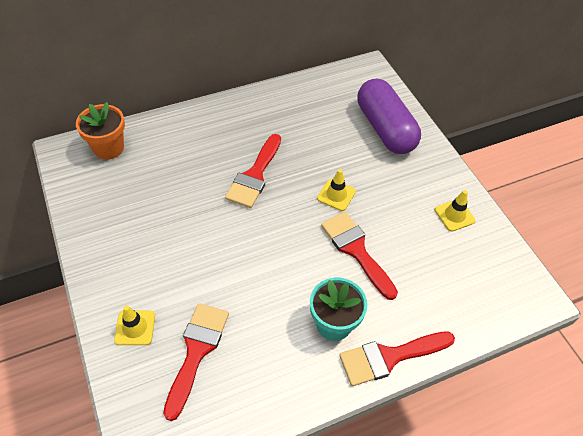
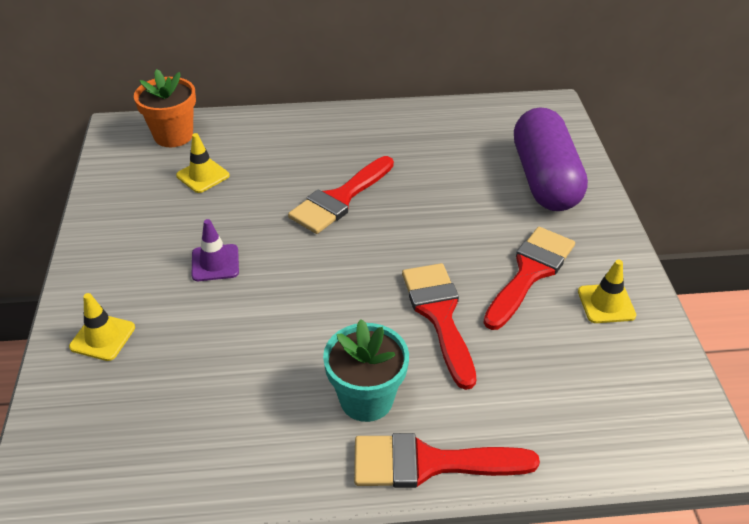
camera: 20 degrees right, 10 degrees down
red brush [163,303,229,421] -> red brush moved to [483,227,575,330]
yellow traffic cone [317,169,356,211] -> yellow traffic cone moved to [176,133,230,193]
none -> purple traffic cone [192,219,239,281]

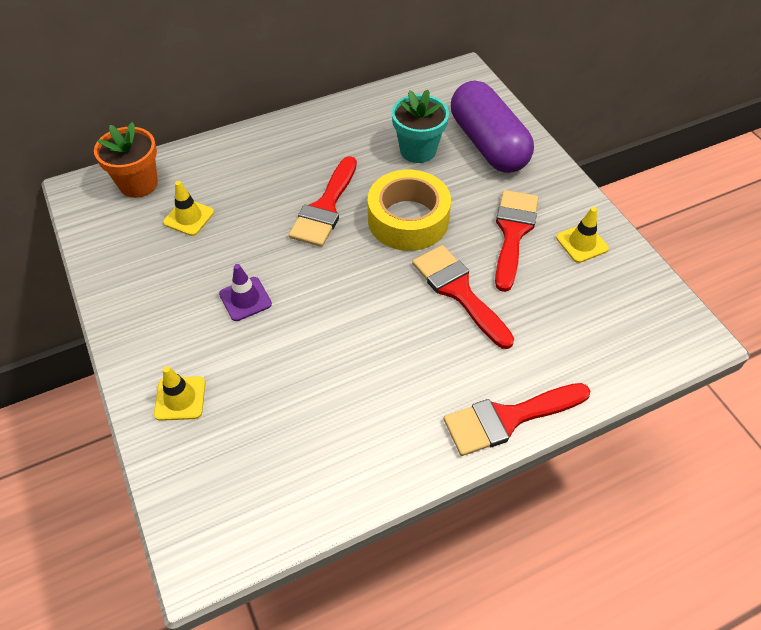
camera: 20 degrees left, 10 degrees up
turquoise flower pot [323,319,409,422] -> turquoise flower pot moved to [392,89,449,163]
none -> yellow tape [368,170,451,251]

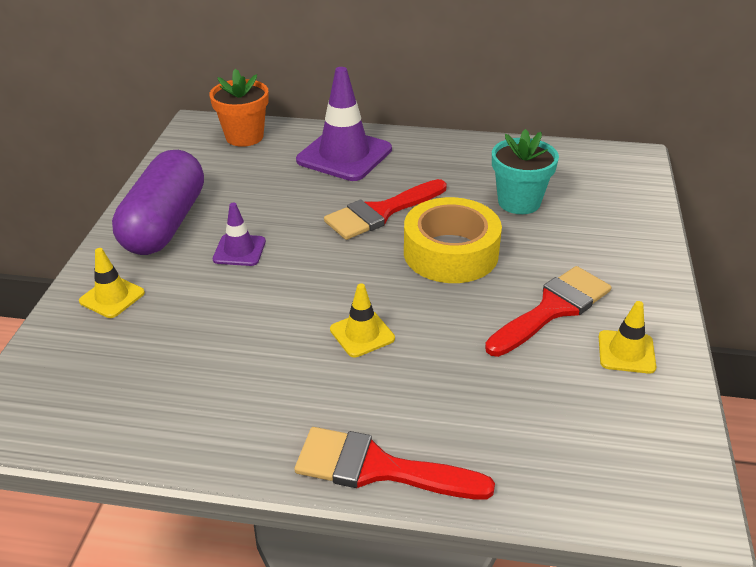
camera: 35 degrees right, 15 degrees down
yellow traffic cone [163,181,214,236] -> yellow traffic cone moved to [330,284,395,357]
red brush [412,245,514,349] -> none
purple capsule [451,80,534,173] -> purple capsule moved to [112,150,204,255]
none -> purple traffic cone [296,67,392,181]

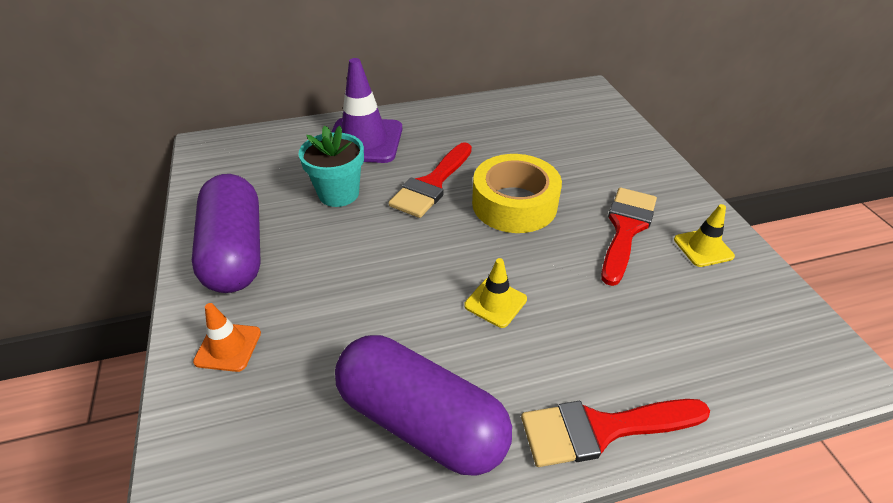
camera: 25 degrees left, 5 degrees up
yellow traffic cone [79,248,145,318] -> orange traffic cone [193,303,261,372]
orange flower pot [209,69,269,147] -> none
purple traffic cone [213,203,266,266] -> none
turquoise flower pot [492,129,559,214] -> turquoise flower pot moved to [299,125,364,207]
none -> purple capsule [335,335,512,476]

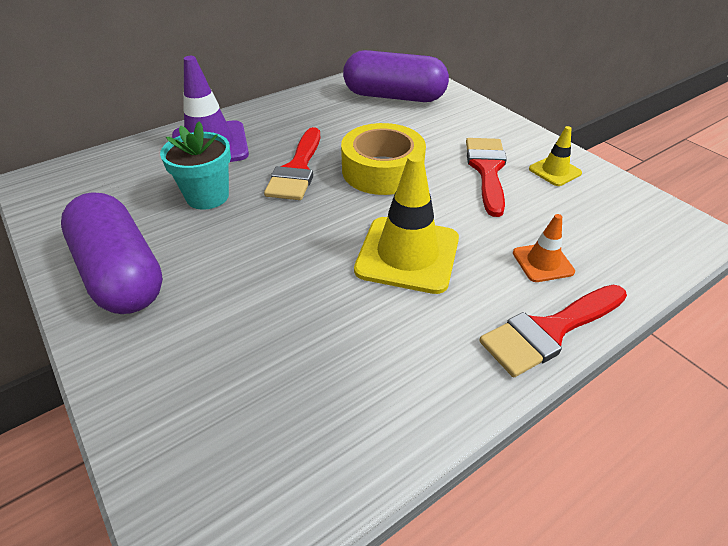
camera: 20 degrees left, 0 degrees up
orange traffic cone [193,303,261,372] -> orange traffic cone moved to [513,214,575,282]
purple capsule [335,335,512,476] -> purple capsule moved to [343,50,449,102]
yellow traffic cone [464,258,527,328] -> yellow traffic cone [354,154,459,294], size x1.93

